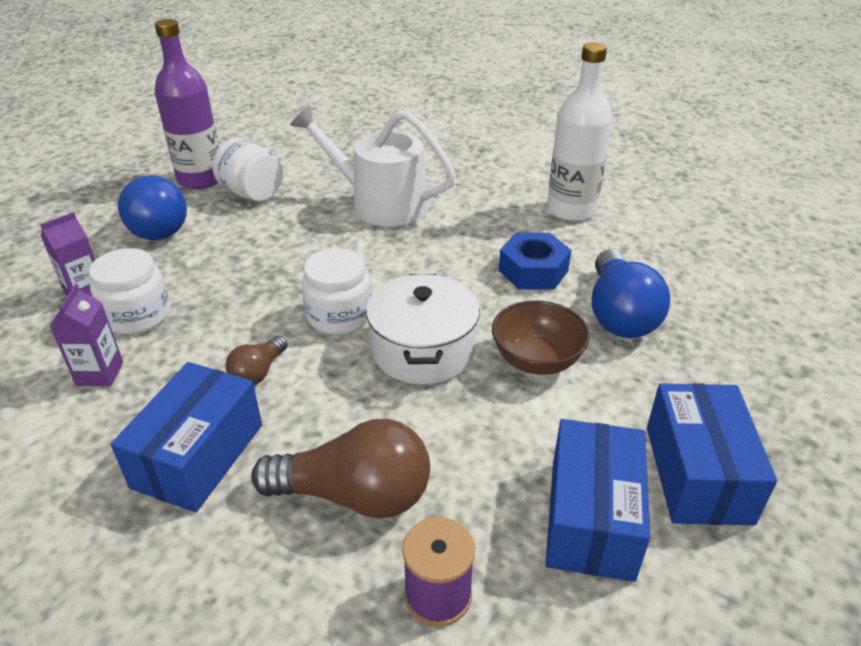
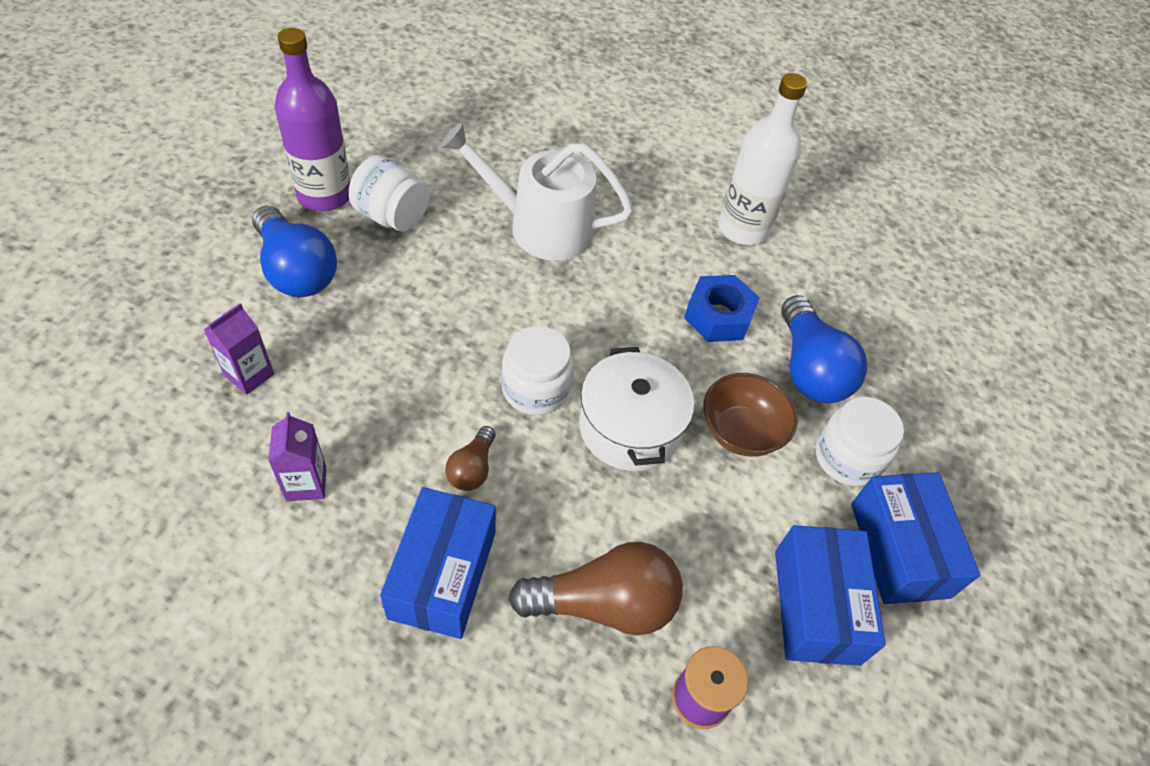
camera: 15 degrees left, 15 degrees up
white jar [89,248,170,334] -> white jar moved to [816,397,904,486]

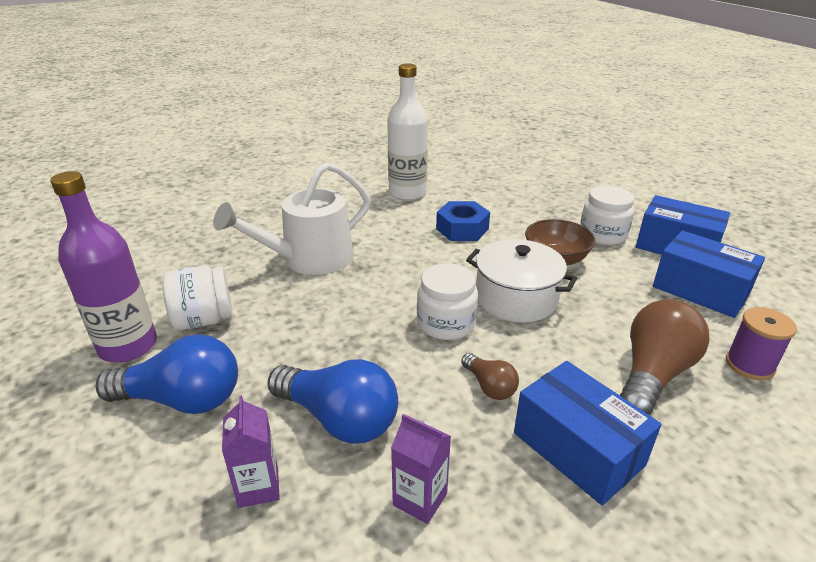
camera: 45 degrees left, 20 degrees down
blue light bulb [781,295,867,403] -> blue light bulb moved to [267,359,398,444]

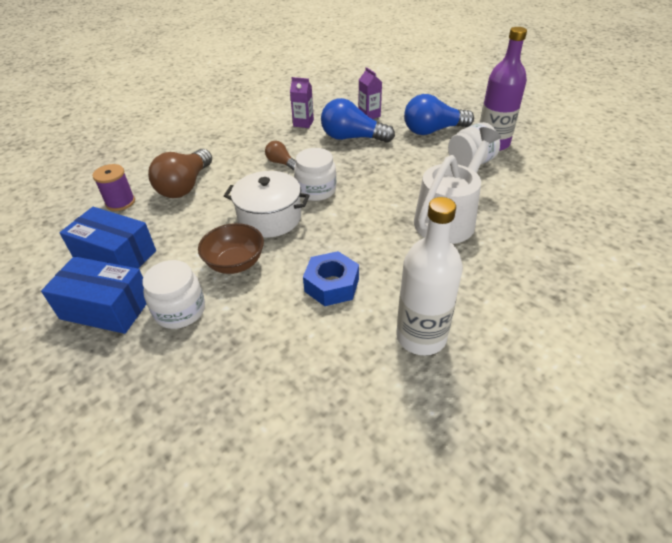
camera: 165 degrees right, 10 degrees up
blue box [514,361,662,506] -> none

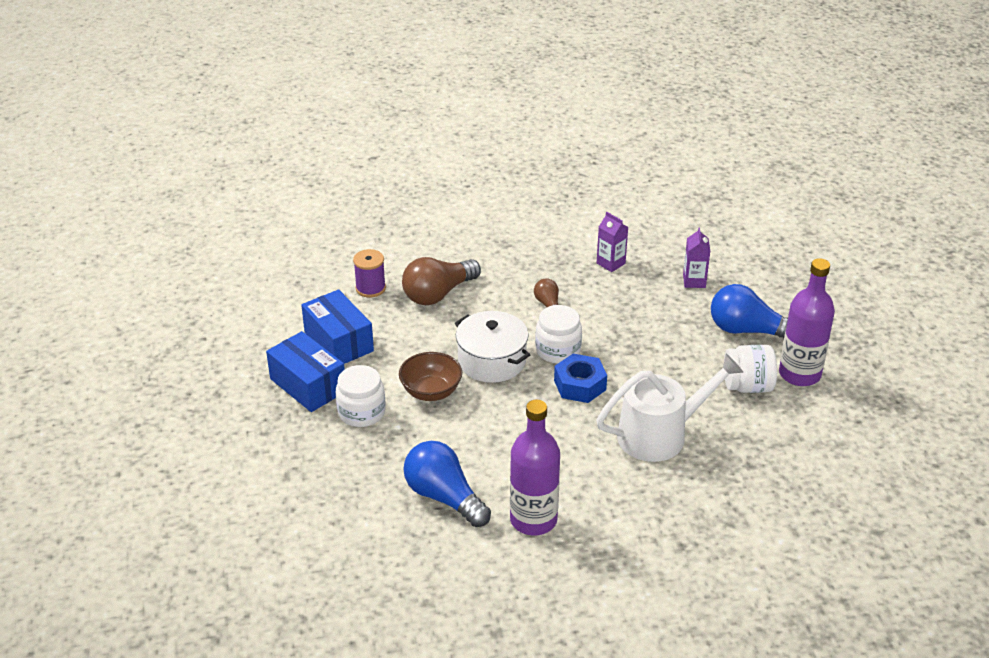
camera: 30 degrees right, 5 degrees down
blue nut [303,251,359,306] -> blue nut moved to [554,354,607,403]
blue light bulb [321,98,395,143] -> blue light bulb moved to [404,441,491,527]
white bottle [396,197,463,355] -> purple bottle [510,400,560,535]

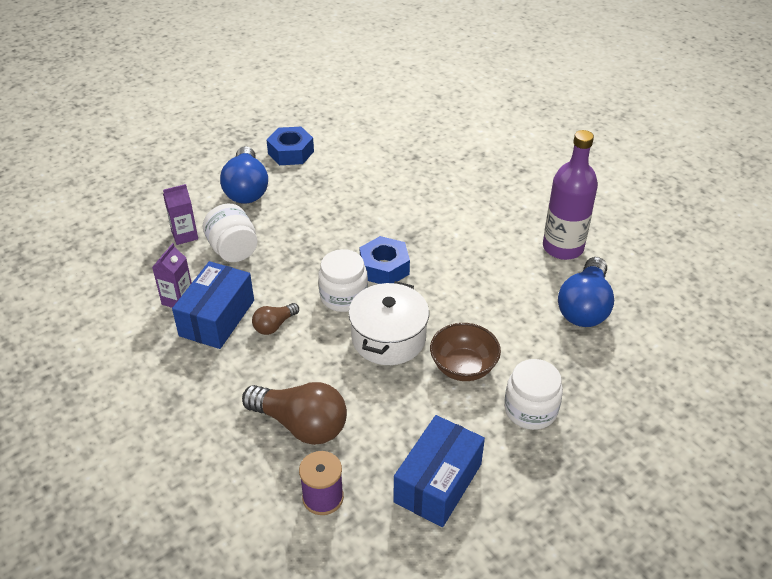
camera: 115 degrees left, 5 degrees up
blue box [266,331,345,412] -> blue box moved to [172,261,254,349]
white watering can [596,354,743,462] -> none
white jar [724,345,777,393] -> white jar moved to [203,204,258,262]
purple bottle [779,258,835,386] -> blue nut [267,127,314,165]

